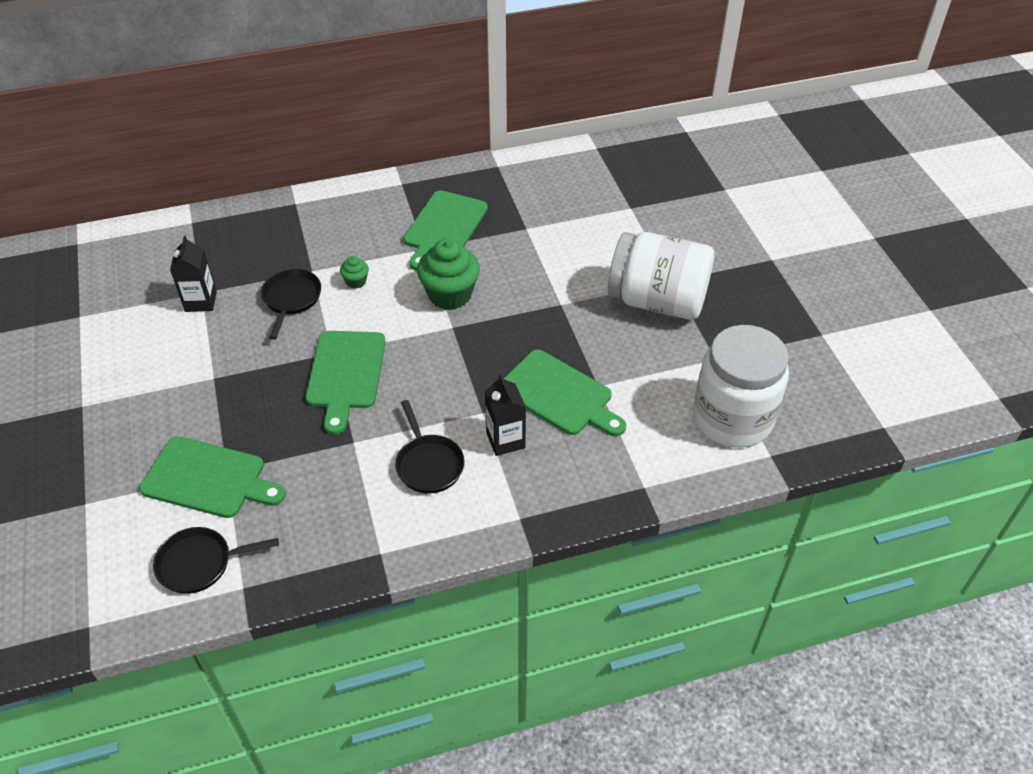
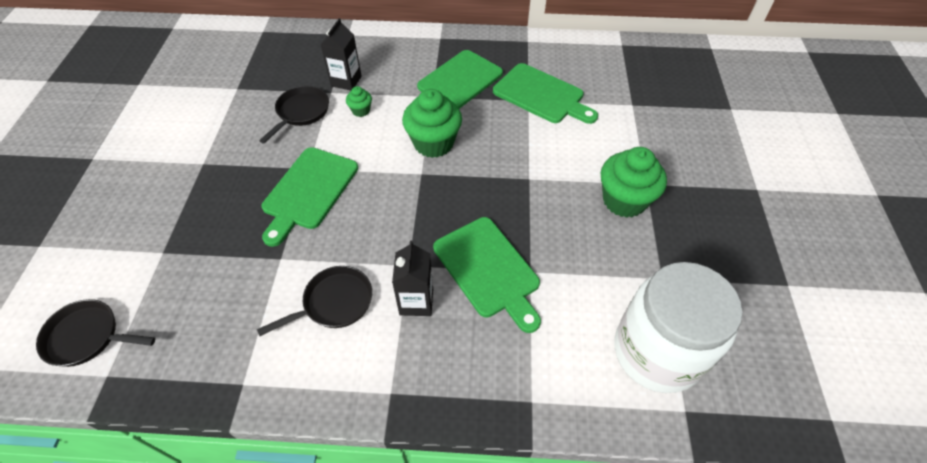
camera: 20 degrees right, 5 degrees up
green cutting board [139,436,286,518] -> green cutting board moved to [493,63,598,124]
black carton [170,236,217,312] -> black carton moved to [321,18,362,90]
black pan [395,400,465,494] -> black pan turned 120 degrees counterclockwise [257,266,372,336]
white jar [608,232,714,320] -> green cupcake [601,147,667,218]

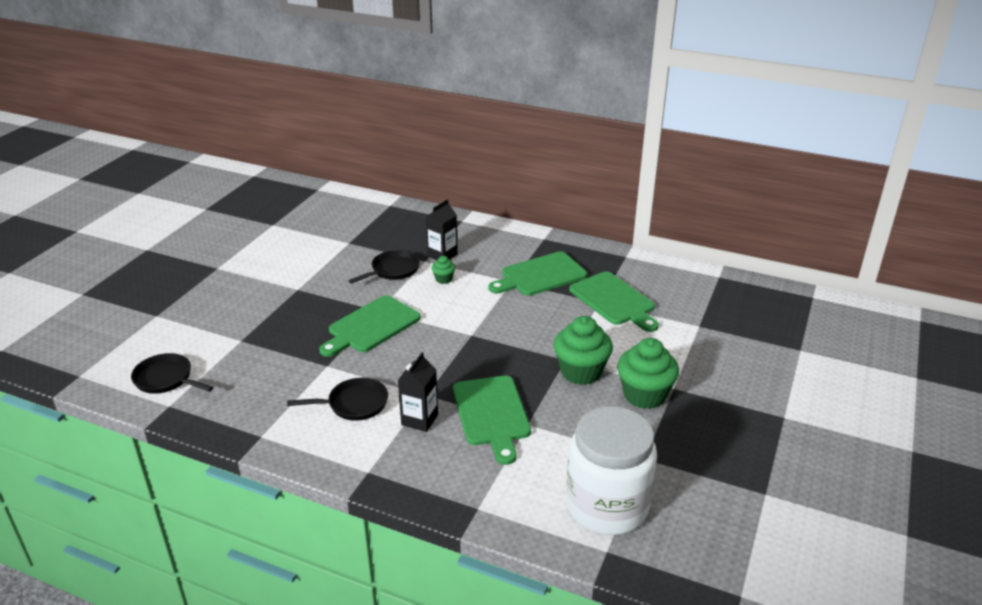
camera: 20 degrees right, 20 degrees down
green cupcake [402,89,462,158] -> green cupcake moved to [553,316,613,385]

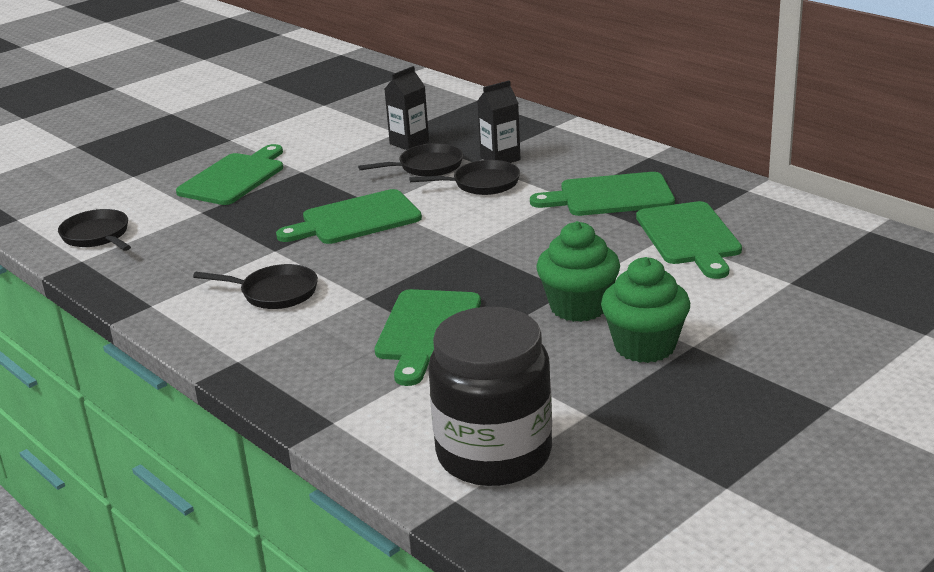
camera: 25 degrees right, 5 degrees down
black carton [398,352,438,432] -> black carton moved to [385,66,429,150]
green cupcake [432,256,455,284] -> black pan [410,160,520,195]
white jar [566,406,657,535] -> black jar [428,307,552,486]
none -> green cutting board [176,144,283,205]

